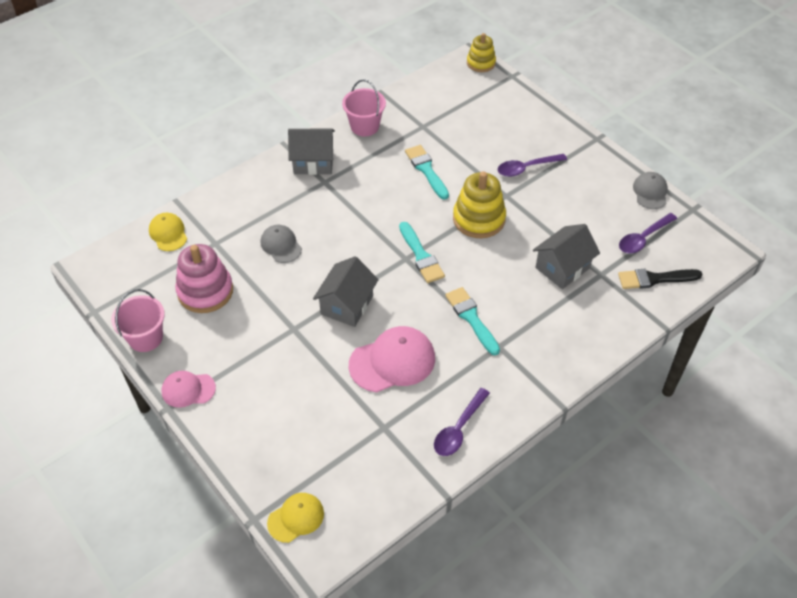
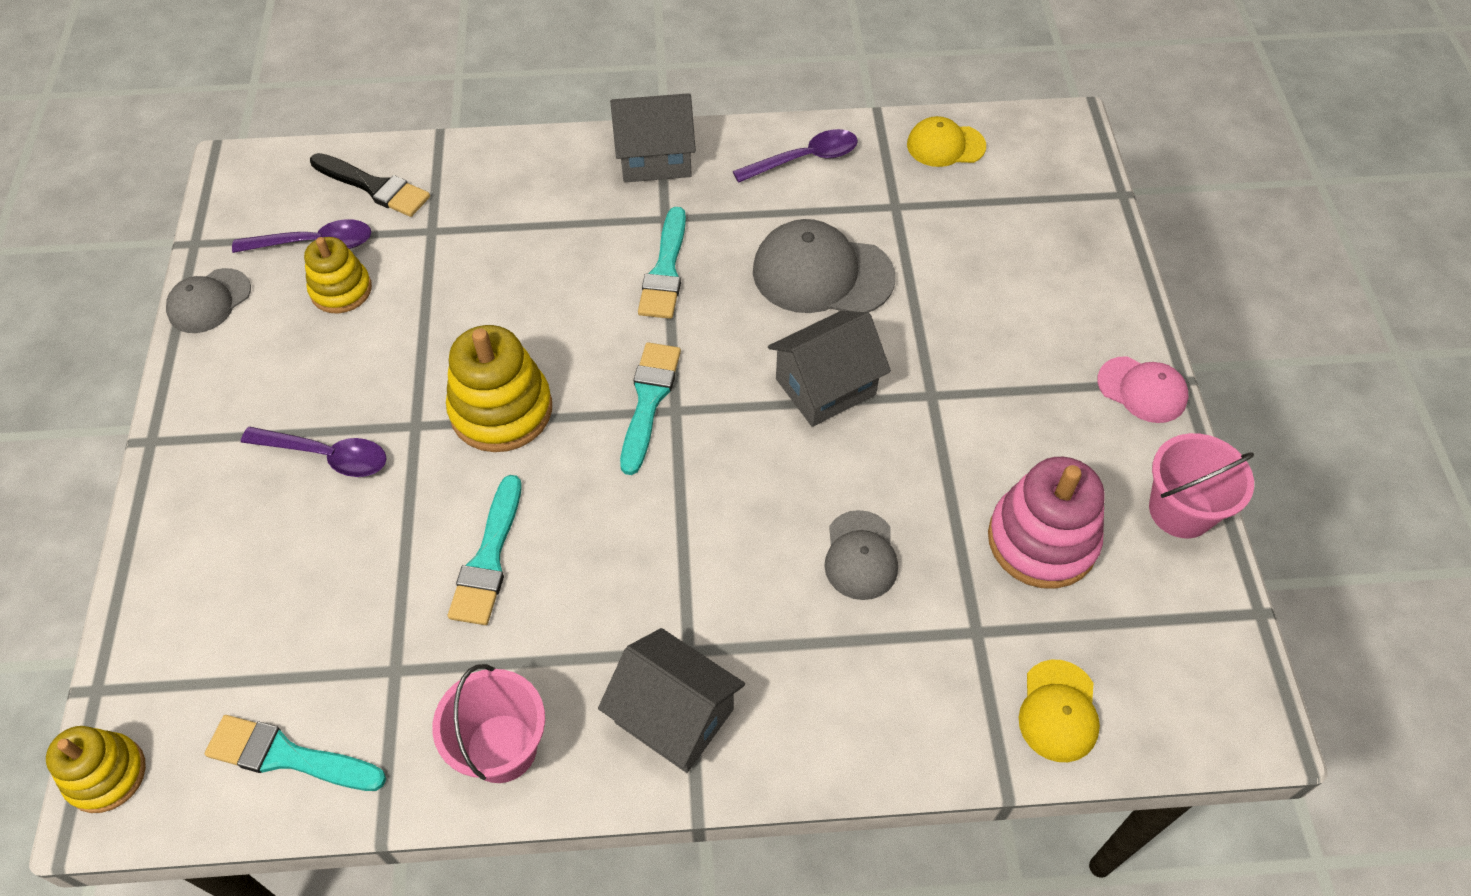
camera: 145 degrees left, 5 degrees up
yellow cap [267,493,324,543] -> yellow cap moved to [907,116,986,167]
pink cap [349,326,435,392] -> grey cap [753,219,895,313]
grey house [533,224,600,289] -> grey house moved to [610,93,696,182]
none -> turquoise brush [205,715,386,791]
none -> yellow stacking toy [304,237,372,313]

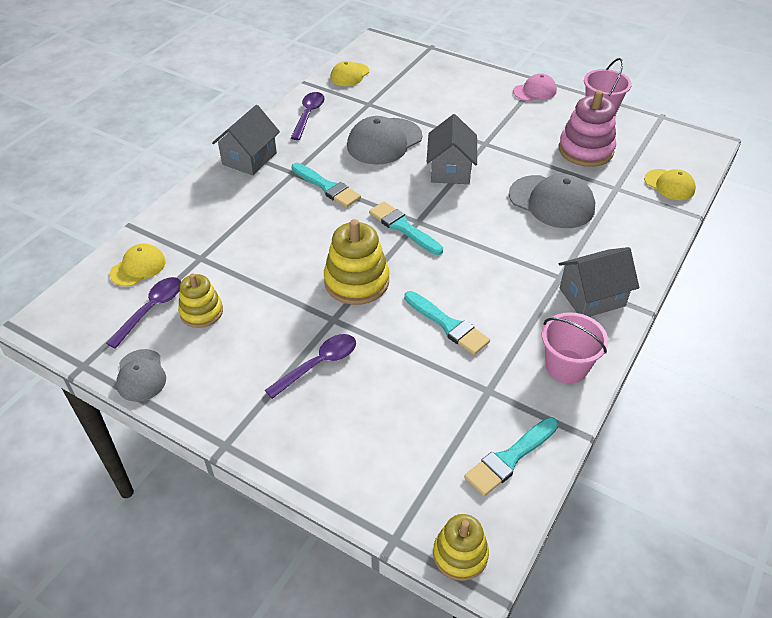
camera: 55 degrees left, 10 degrees down
black brush [310,153,430,217] -> yellow cap [110,243,166,286]
grey cap [824,510,898,600] -> grey cap [509,174,595,228], size x1.68

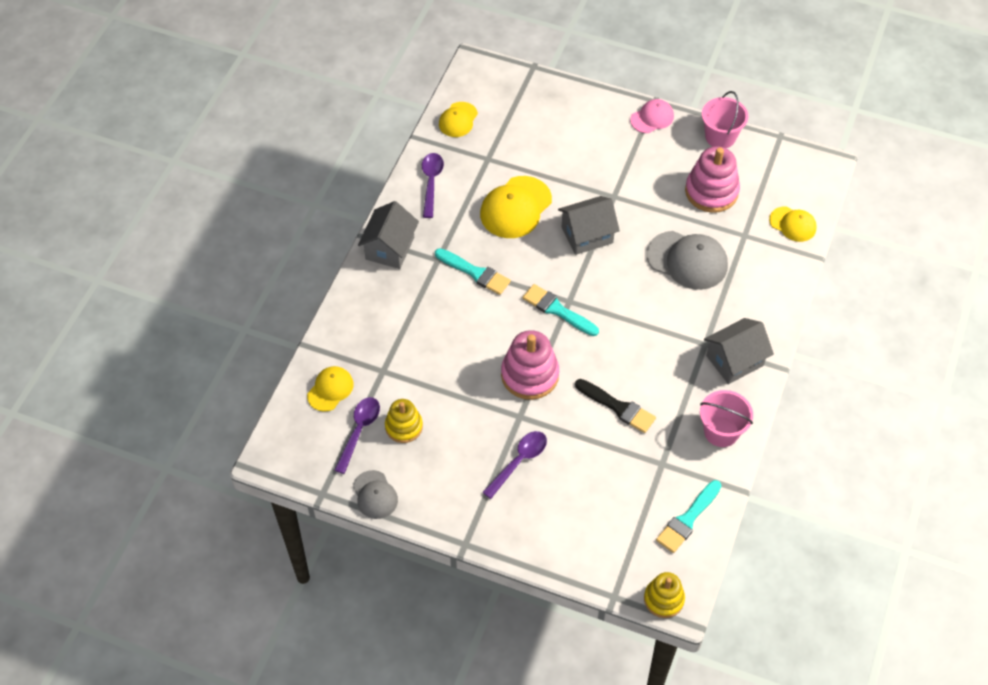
camera: 10 degrees left, 10 degrees up
yellow stacking toy [324,219,389,305] -> pink stacking toy [501,330,559,400]
grey cap [347,116,422,165] -> yellow cap [480,176,552,238]
turquoise brush [404,291,490,355] -> black brush [575,379,656,433]
grey house [427,114,477,184] -> grey house turned 75 degrees clockwise [558,196,620,255]

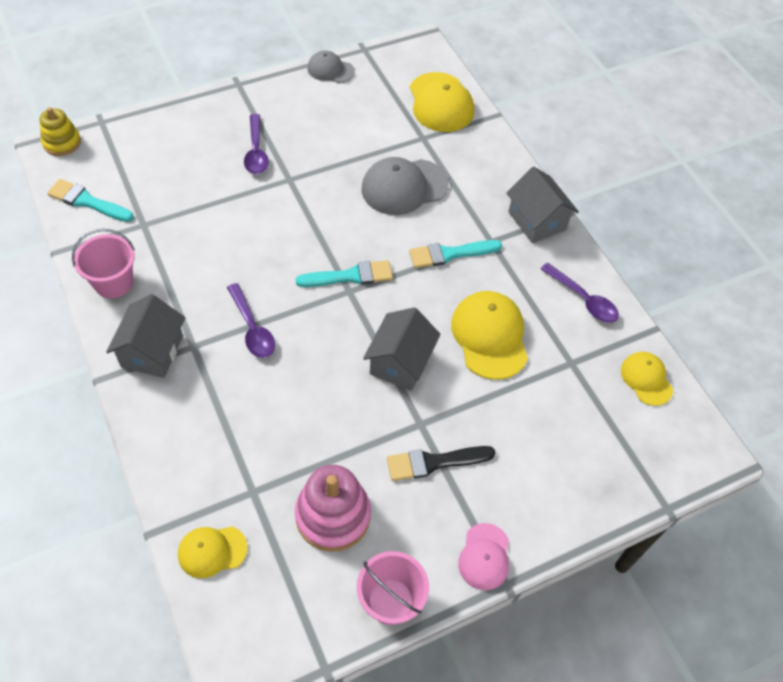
camera: 130 degrees right, 0 degrees up
yellow cap [307,366,354,412] -> yellow cap [410,72,474,132], size x1.68
purple spoon [334,397,380,474] -> purple spoon moved to [227,283,275,358]
yellow stacking toy [385,399,423,443] -> none
pink stacking toy [501,330,559,400] -> none
black brush [575,379,656,433] -> black brush moved to [387,446,495,481]
grey cap [647,231,728,290] -> grey cap moved to [361,157,449,215]
turquoise brush [656,480,721,553] -> turquoise brush turned 60 degrees counterclockwise [47,179,134,222]

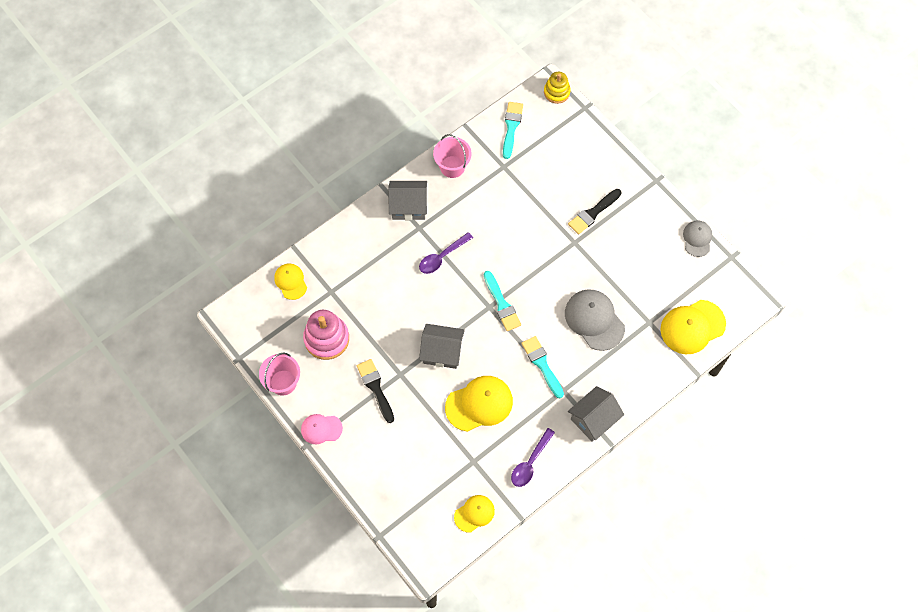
camera: 80 degrees right, 10 degrees up
purple spoon [244,114,269,174] -> black brush [568,189,621,234]

